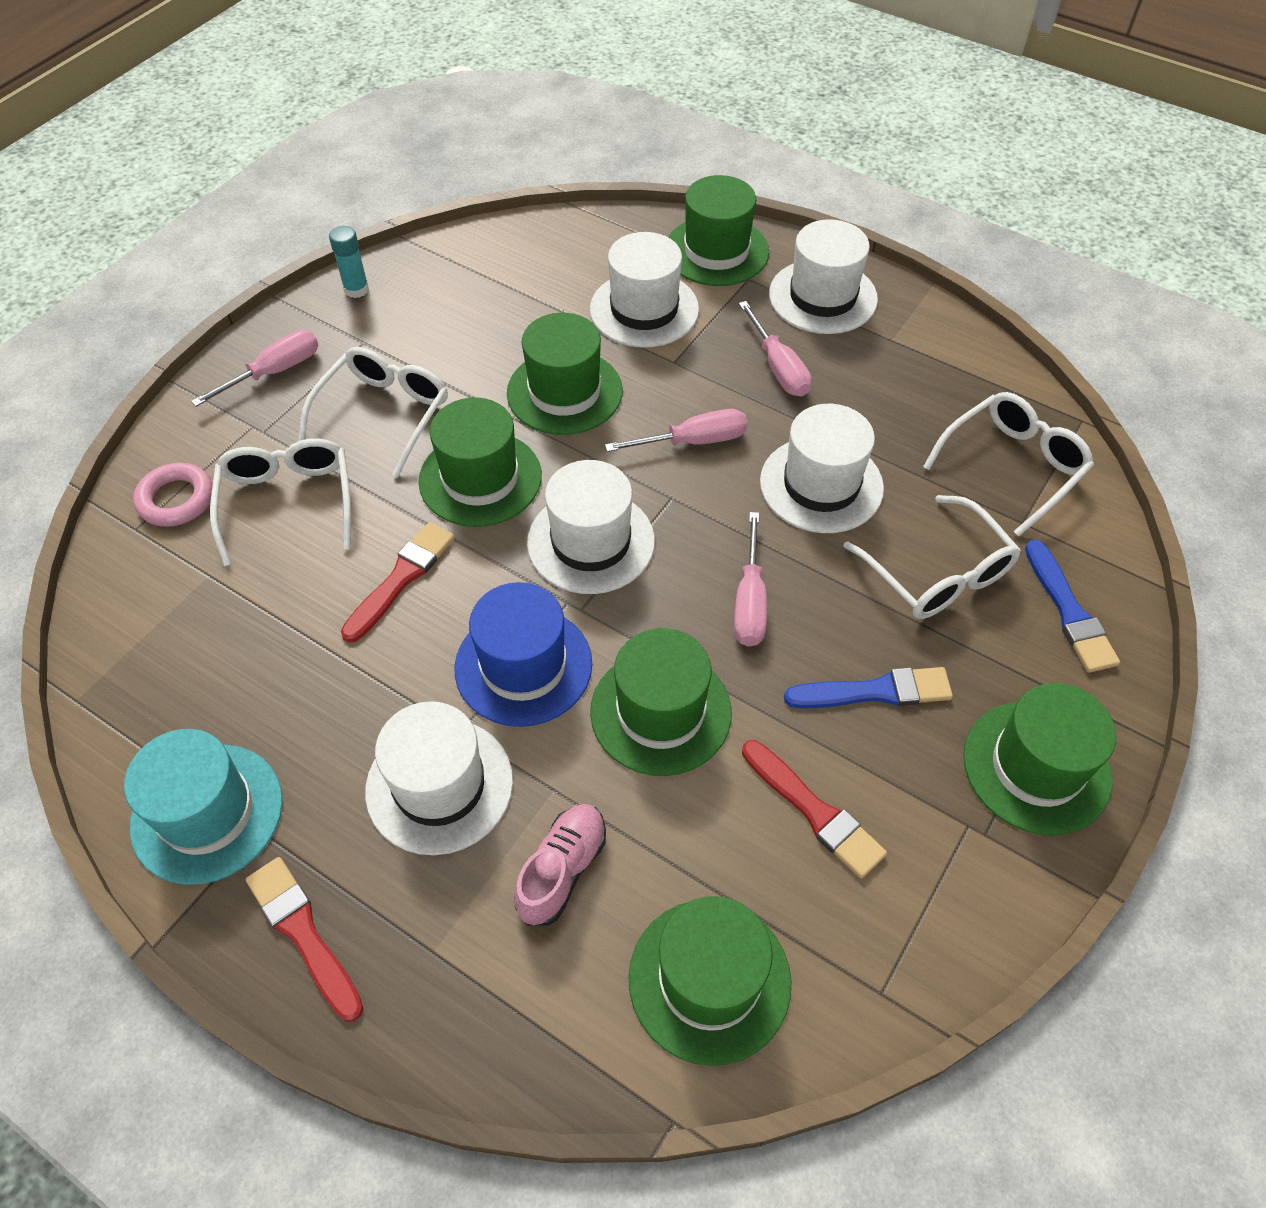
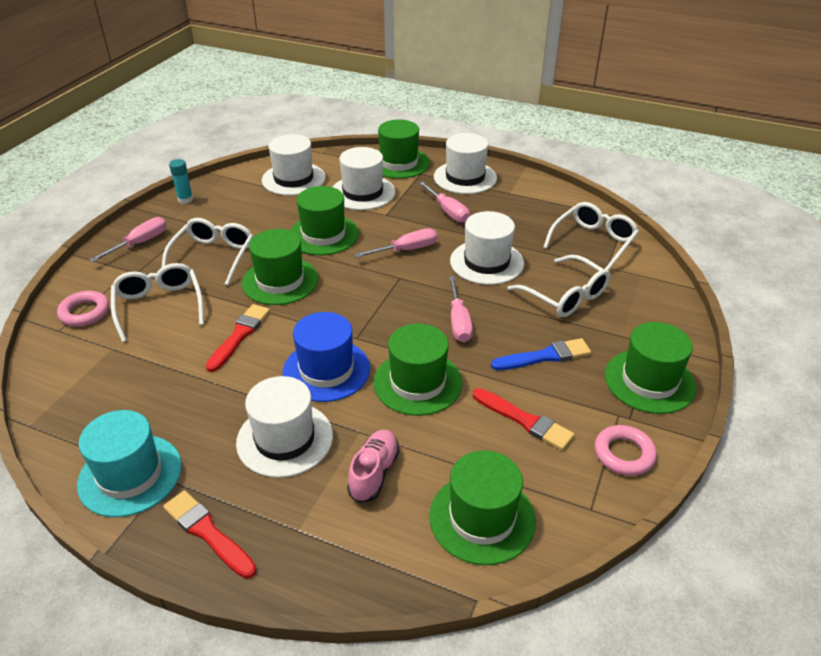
camera: 10 degrees left, 15 degrees down
white hat [527,460,655,594] -> white hat moved to [262,134,326,196]
blue brush [1025,540,1120,673] -> none
none -> pink ring [595,425,657,476]

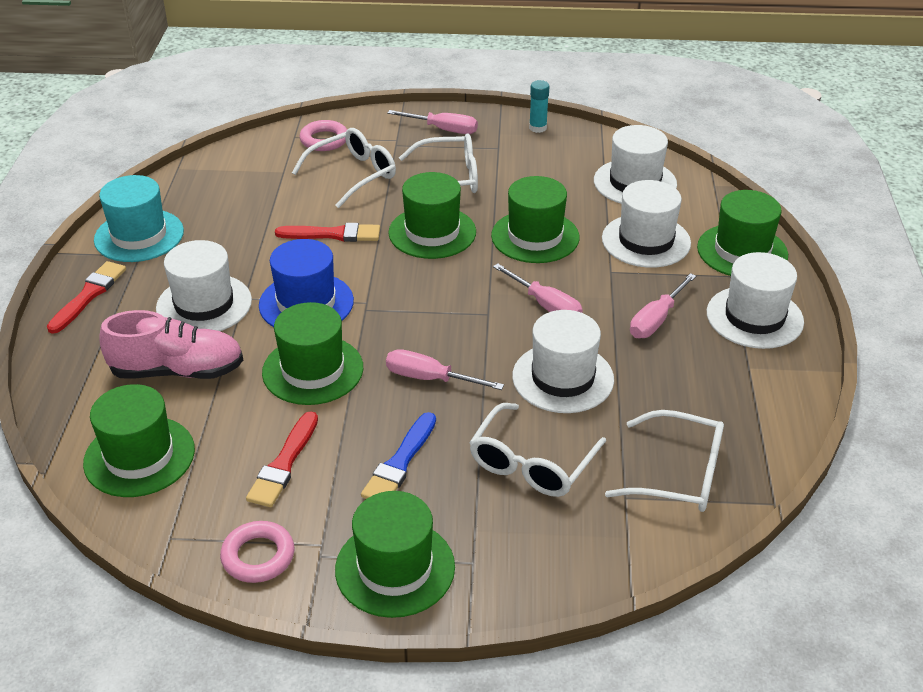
camera: 70 degrees right, 0 degrees up
pink shoe [347,430,400,503] -> pink shoe [99,310,243,379], size x1.52
pink screwdriver [449,276,473,342] -> pink screwdriver turned 45 degrees clockwise [386,349,504,390]
blue brush [491,338,591,370] -> blue brush turned 60 degrees clockwise [361,412,436,499]

